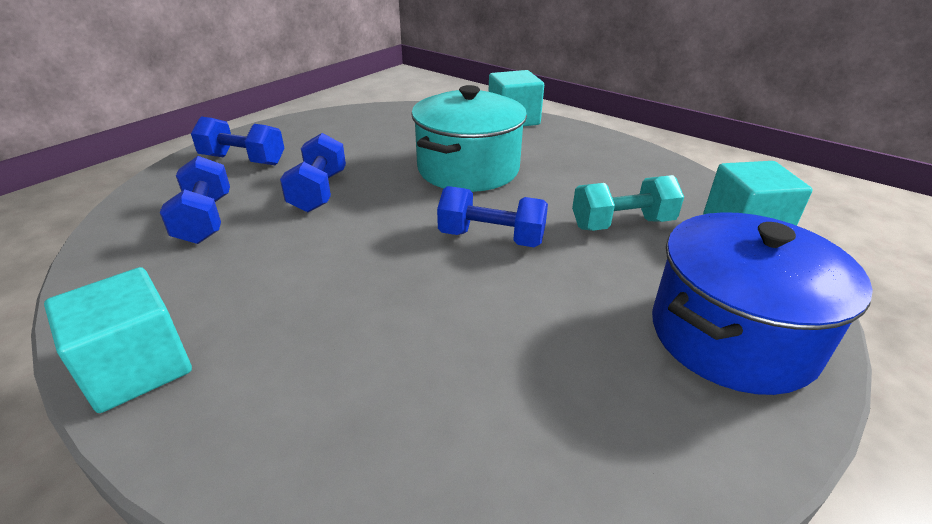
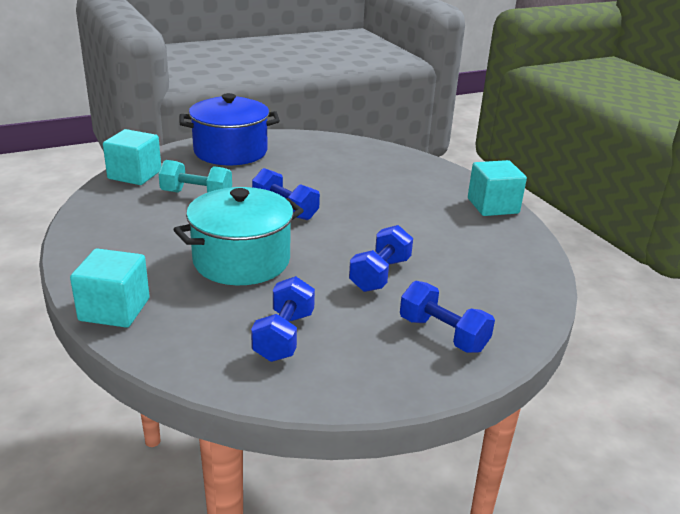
camera: 155 degrees left, 5 degrees down
blue dumbbell [160,156,230,244] -> blue dumbbell moved to [251,276,315,362]

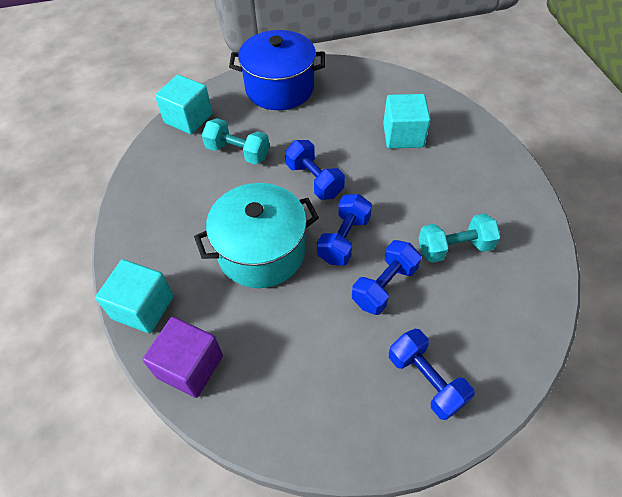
camera: 15 degrees right, 25 degrees up
blue dumbbell [251,276,315,362] -> blue dumbbell moved to [317,194,372,265]
turquoise cube [468,160,527,216] -> turquoise cube moved to [383,94,431,149]
none -> purple cube [142,317,223,398]
none -> turquoise dumbbell [418,213,500,263]

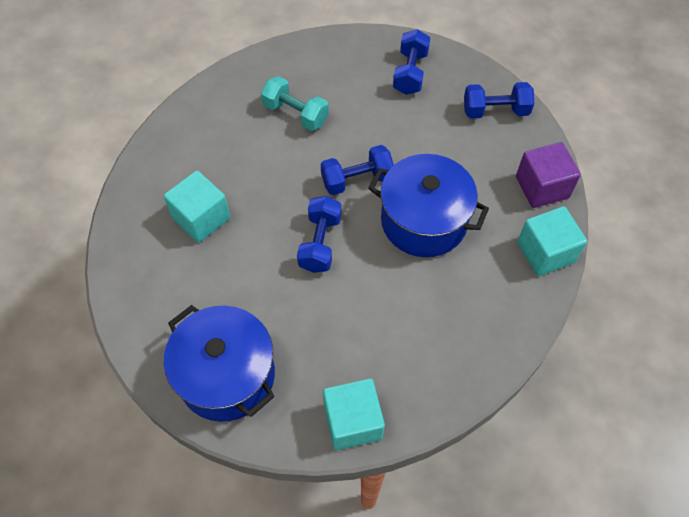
camera: 135 degrees left, 5 degrees up
turquoise pot [194,183,319,288] -> blue pot [368,154,489,257]
turquoise dumbbell [202,118,270,164] -> none
blue dumbbell [352,240,421,315] -> blue dumbbell moved to [464,82,534,119]

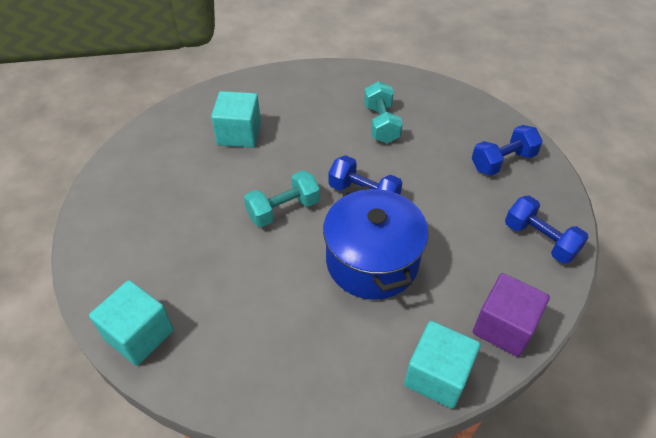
camera: 50 degrees right, 10 degrees down
blue pot [164,305,275,422] -> none
blue dumbbell [297,196,341,273] -> turquoise dumbbell [244,170,320,227]

